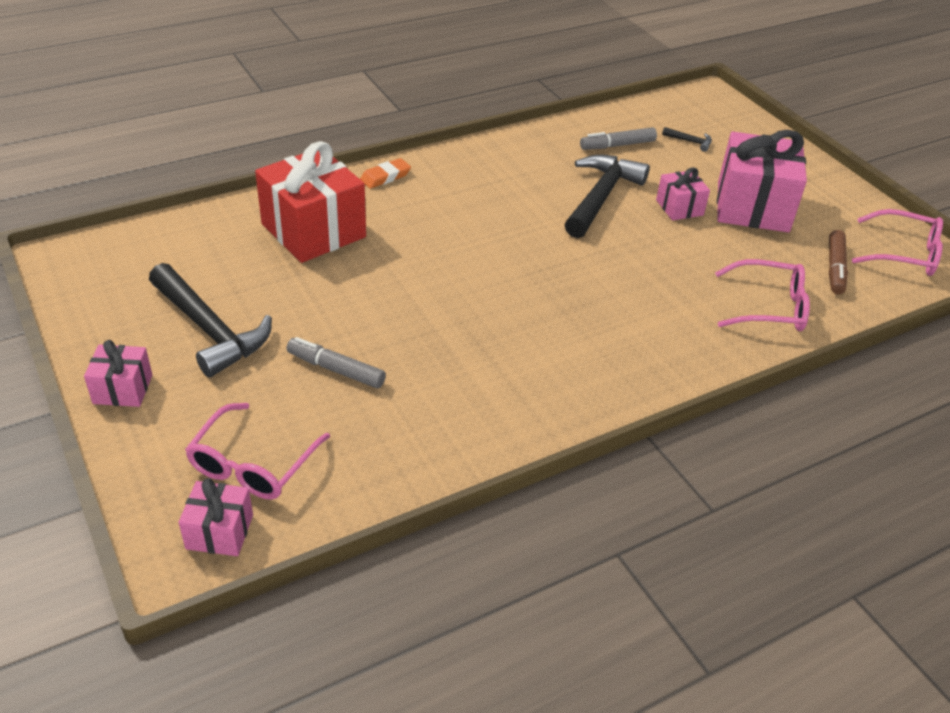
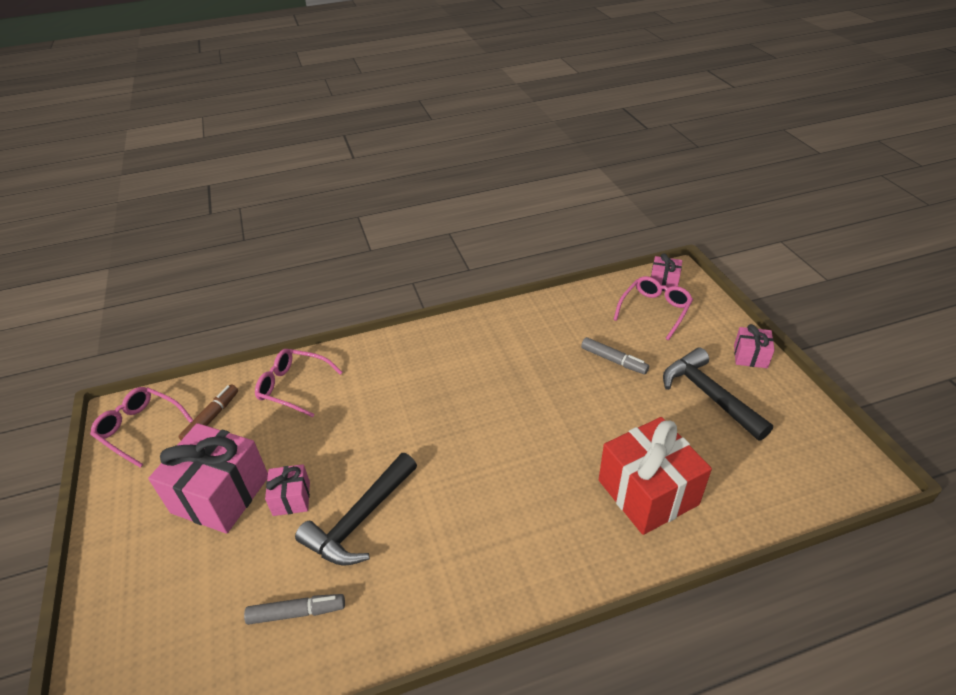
camera: 165 degrees left, 0 degrees up
orange eraser [360,158,411,189] -> none
black hammer [662,127,712,152] -> none

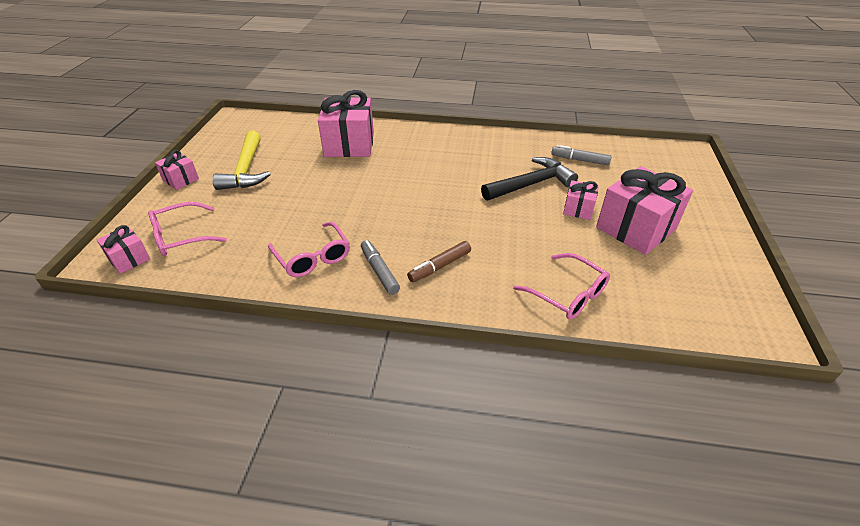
camera: 155 degrees left, 0 degrees up
pink glasses [90,387,193,468] -> pink glasses moved to [268,222,350,277]
brown marker [178,384,238,440] -> brown marker moved to [407,241,471,282]
grey marker [581,337,649,374] -> grey marker moved to [361,240,400,295]
red gift [599,417,712,535] -> pink gift [318,90,374,157]
black hammer [663,348,773,441] -> yellow hammer [212,131,271,190]

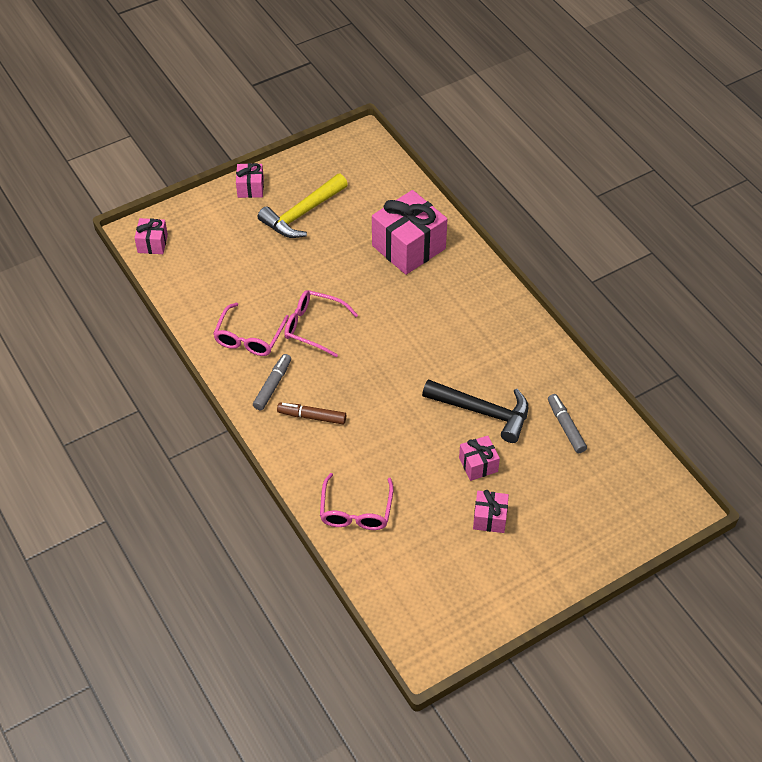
camera: 50 degrees right, 10 degrees up
pink glasses [148,202,227,256] -> pink glasses moved to [284,290,358,358]
pink gift [596,166,693,255] -> pink gift [473,490,509,533], size x0.50

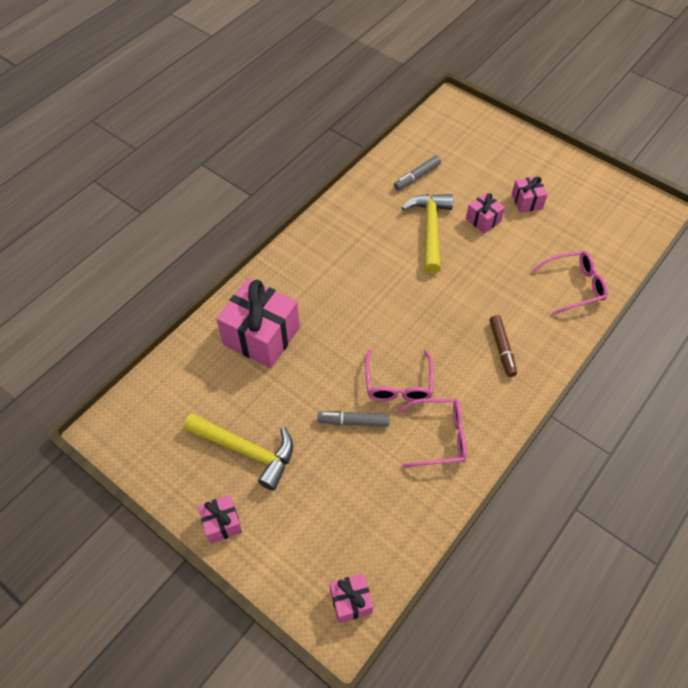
camera: 110 degrees left, 5 degrees up
grey marker [253,354,291,411] -> grey marker moved to [317,411,390,427]
black hammer [422,379,528,443] -> yellow hammer [402,194,454,274]

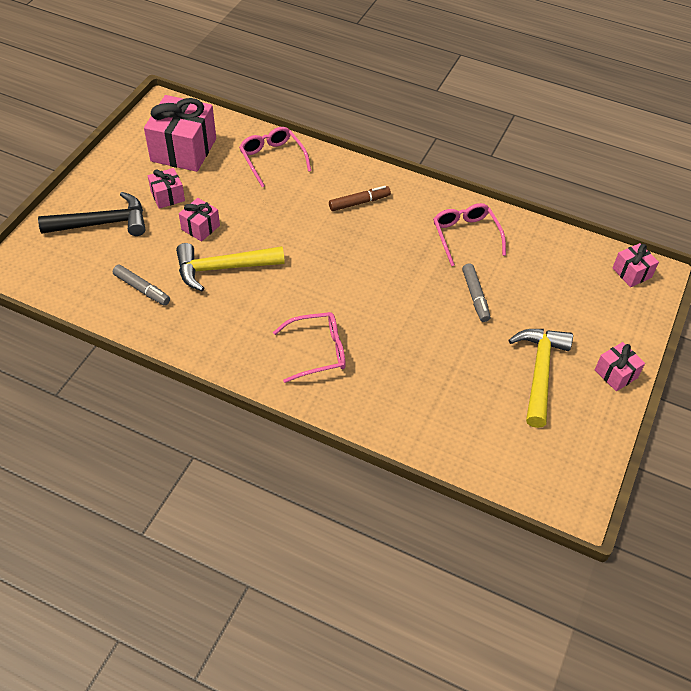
camera: 105 degrees left, 5 degrees down
pink gift [216,278,300,368] -> pink gift moved to [144,95,216,172]
pink glasses [365,349,434,401] -> pink glasses moved to [273,312,346,383]
none -> black hammer [38,192,145,236]

